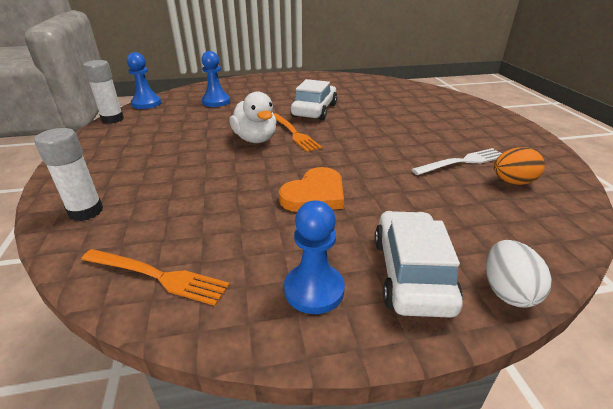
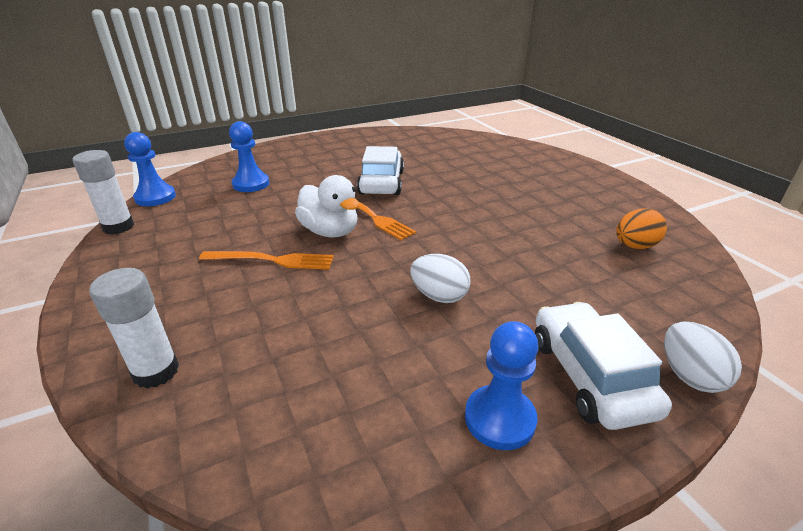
camera: 15 degrees left, 0 degrees up
orange fork [81,249,230,306] -> orange fork moved to [199,251,334,270]
orange heart [279,167,344,212] -> white egg [410,254,470,303]
white fork [411,148,502,175] -> none

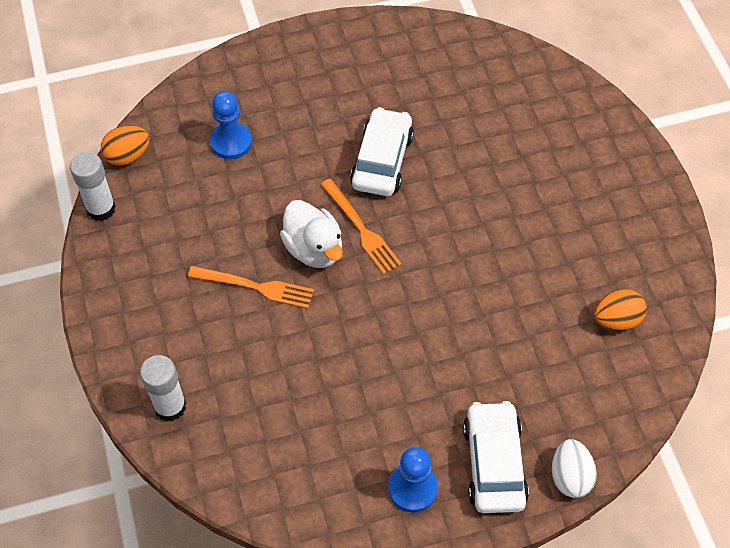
camera: 10 degrees right, 25 degrees up
blue pawn [124,132,176,206] -> orange egg [101,125,150,166]
white egg [410,254,470,303] -> none

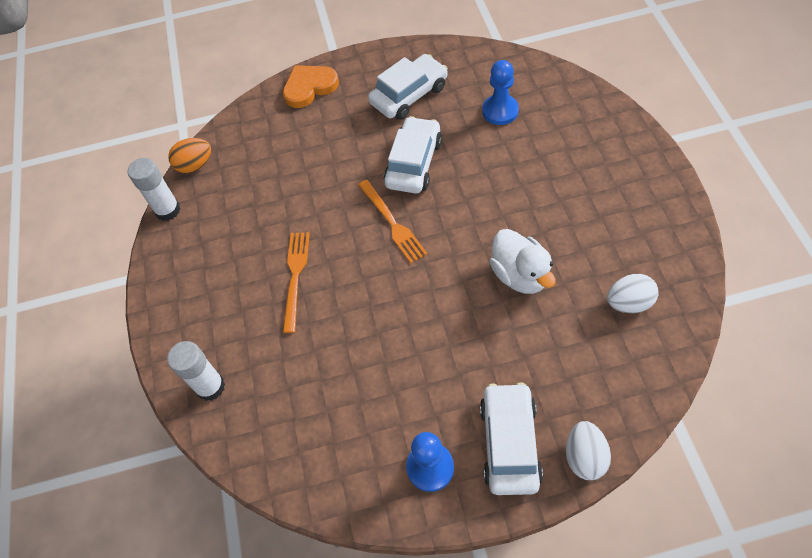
camera: 10 degrees right, 0 degrees up
orange fork [188,266,314,309] -> orange fork turned 105 degrees counterclockwise [283,232,310,333]
blue pawn [210,91,252,159] -> blue pawn moved to [482,60,519,125]
white duck [280,200,343,268] -> white duck moved to [490,229,555,294]
orange egg [594,290,647,331] -> white egg [607,274,659,313]
none -> orange heart [283,65,339,108]
none -> white car [368,54,448,120]

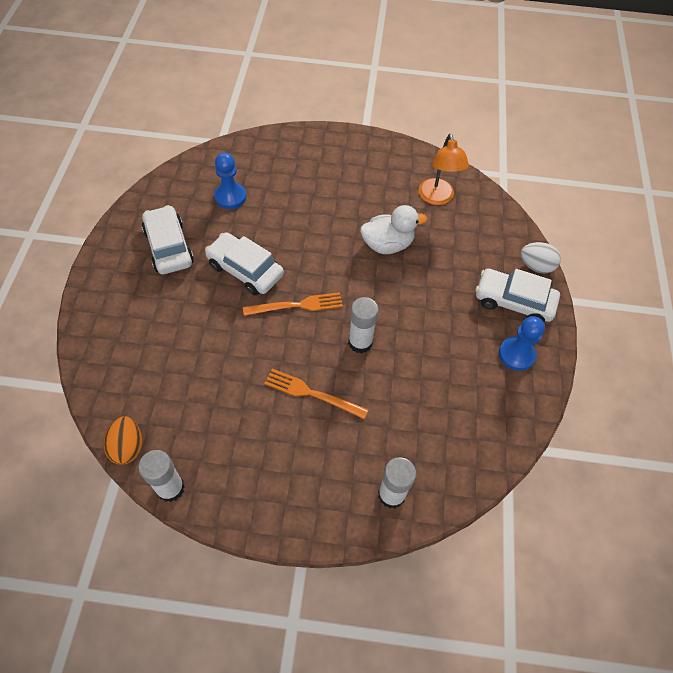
camera: 80 degrees left, 0 degrees up
orange heart [283,65,339,108] -> none
white egg [607,274,659,313] -> orange lamp [419,134,469,205]
none -> white glue stick [348,297,379,353]

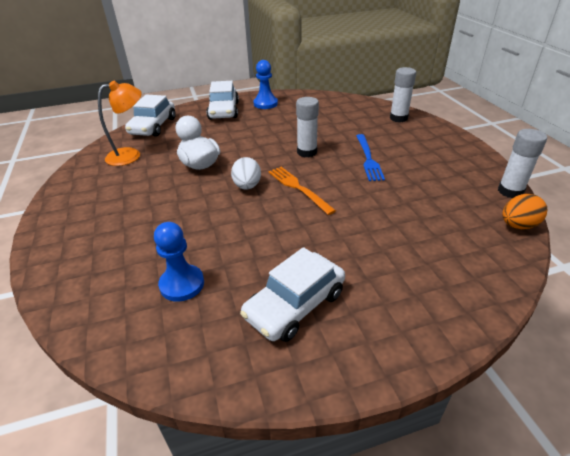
camera: 110 degrees left, 20 degrees down
white car [205,232,284,295] -> white car moved to [125,95,176,137]
orange fork [264,369,369,419] -> blue fork [356,134,385,181]
white egg [521,242,561,274] -> white egg moved to [231,157,261,189]

